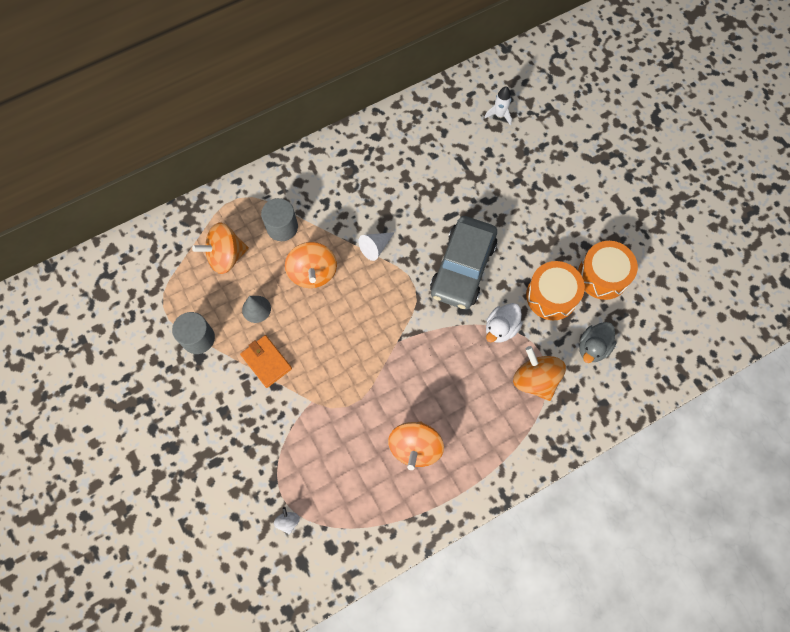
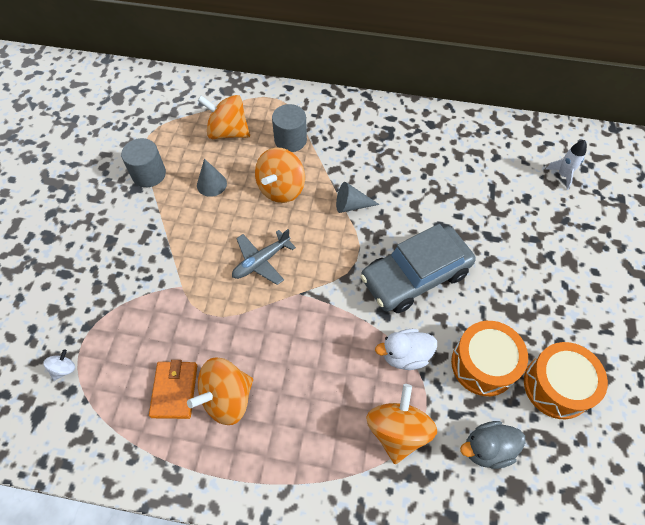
camera: 40 degrees right, 10 degrees down
orange wallet [240,335,292,388] -> orange wallet moved to [149,360,197,419]
white cone [358,232,395,261] -> grey cone [336,182,380,213]
none -> grey plane [232,229,296,285]

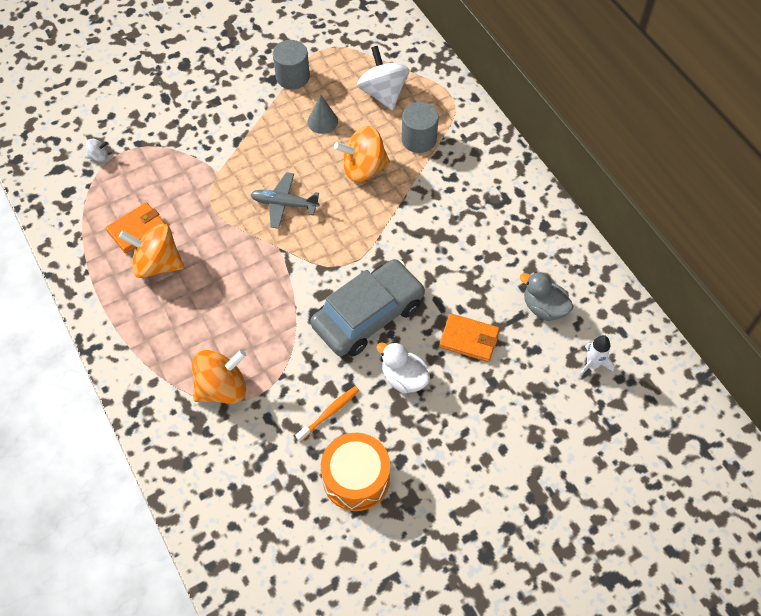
camera: 50 degrees right, 0 degrees up
orange spinning top [197,95,250,139] -> white spinning top [357,46,409,111]
grey cone [336,182,380,213] -> none
grey car [360,224,476,313] -> grey car turned 120 degrees clockwise [310,259,425,357]
white duck [375,329,437,370] -> white duck moved to [376,342,430,394]
orange drum [451,321,528,396] -> orange toothbrush [295,386,359,442]
grey duck [460,421,526,469] -> grey duck moved to [520,272,574,321]
none -> orange wallet [439,313,500,362]

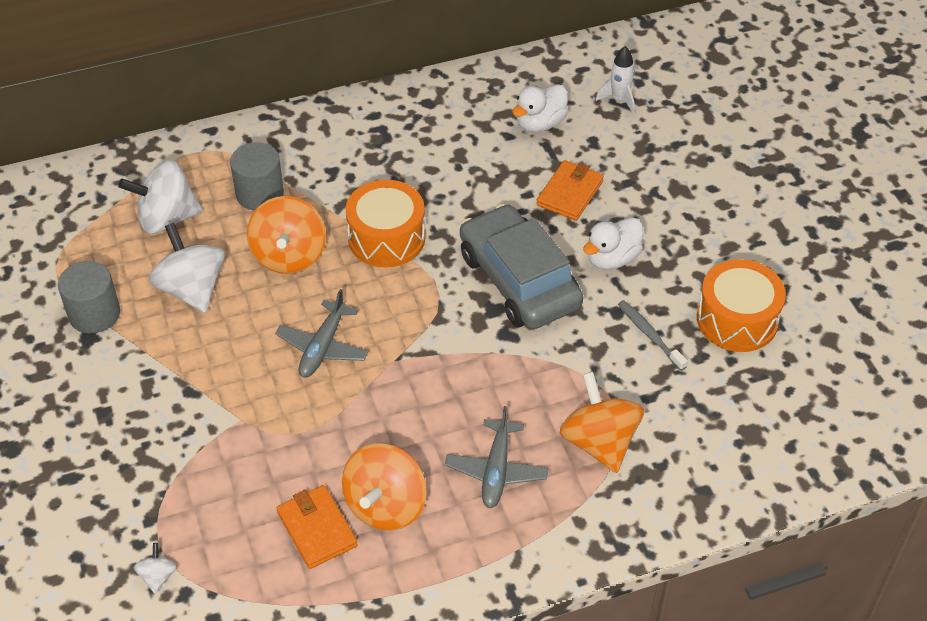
camera: 80 degrees left, 10 degrees down
orange toothbrush [295,386,359,442] -> grey toothbrush [618,300,688,371]
grey cone [308,94,338,134] -> white spinning top [149,223,225,313]
grey duck [520,272,574,321] -> white duck [512,84,568,132]
none -> orange drum [346,180,425,268]
none -> grey plane [445,406,548,508]

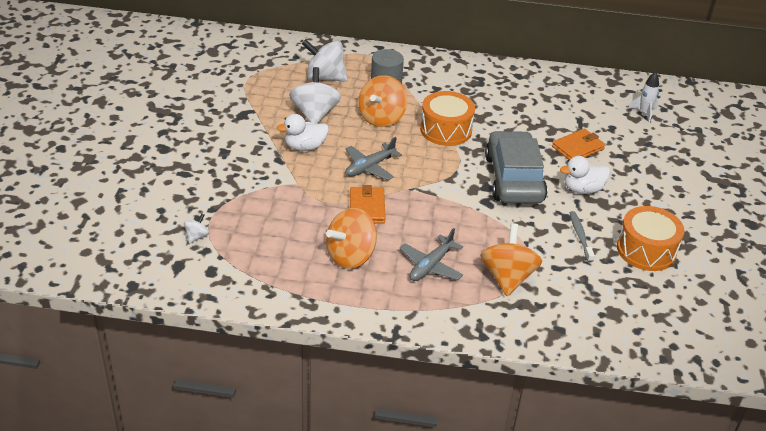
camera: 25 degrees right, 10 degrees down
grey cylinder [58,261,120,333] -> none
orange wallet [277,485,358,569] -> orange wallet moved to [350,185,386,224]
white duck [512,84,568,132] -> white duck moved to [277,114,329,151]

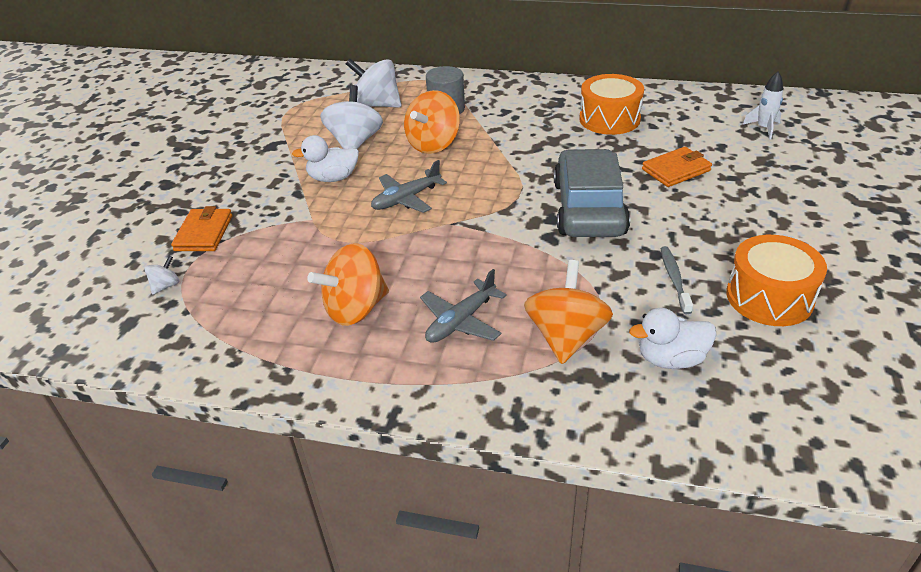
camera: 10 degrees right, 0 degrees up
orange wallet [350,185,386,224] -> orange wallet moved to [171,206,232,251]
orange drum [420,91,475,146] -> orange drum moved to [579,74,644,135]
white duck [560,156,610,194] -> white duck moved to [629,308,717,369]

